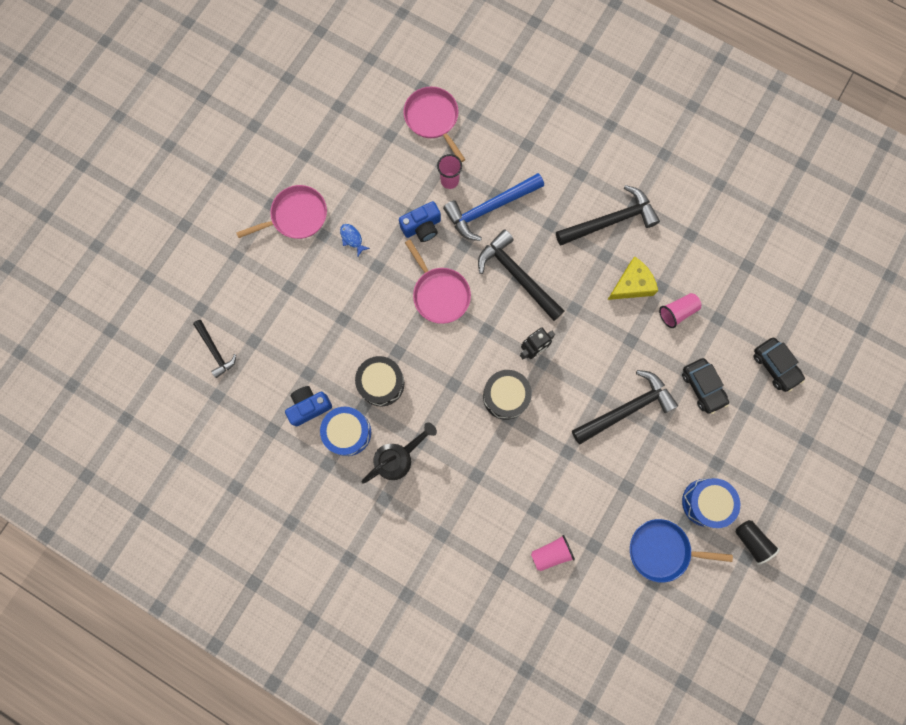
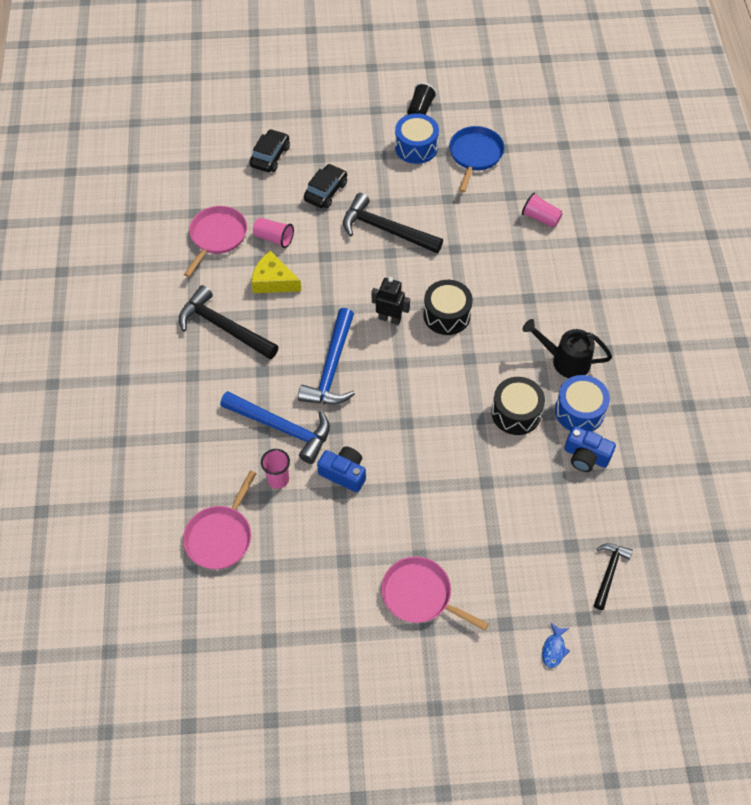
camera: 125 degrees left, 20 degrees down
blue fish [340,224,370,256] -> blue fish moved to [542,623,570,668]
pink pan [405,240,471,324] -> pink pan moved to [184,206,247,277]
black hammer [478,229,564,321] -> blue hammer [298,308,355,405]
blue pan [630,519,733,583] -> blue pan turned 135 degrees counterclockwise [449,126,505,193]

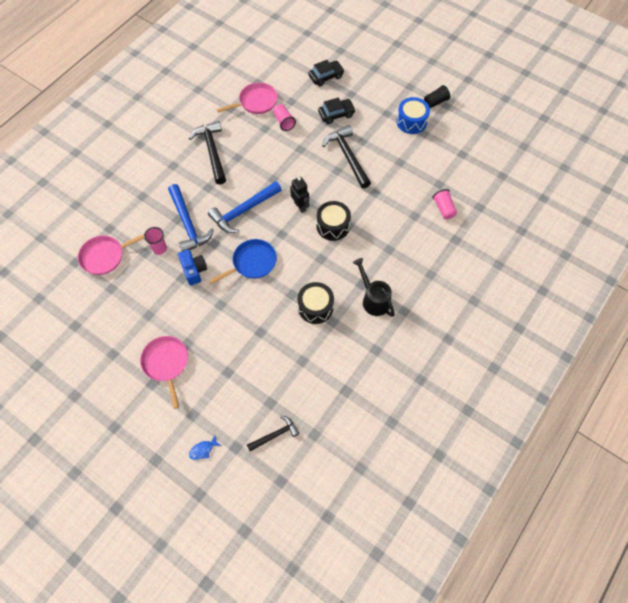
camera: 40 degrees right, 5 degrees up
yellow cheese [251,251,302,293] -> none
blue pan [449,126,505,193] -> blue pan moved to [209,239,277,284]
blue drum [555,375,610,432] -> none
blue camera [564,426,616,472] -> none

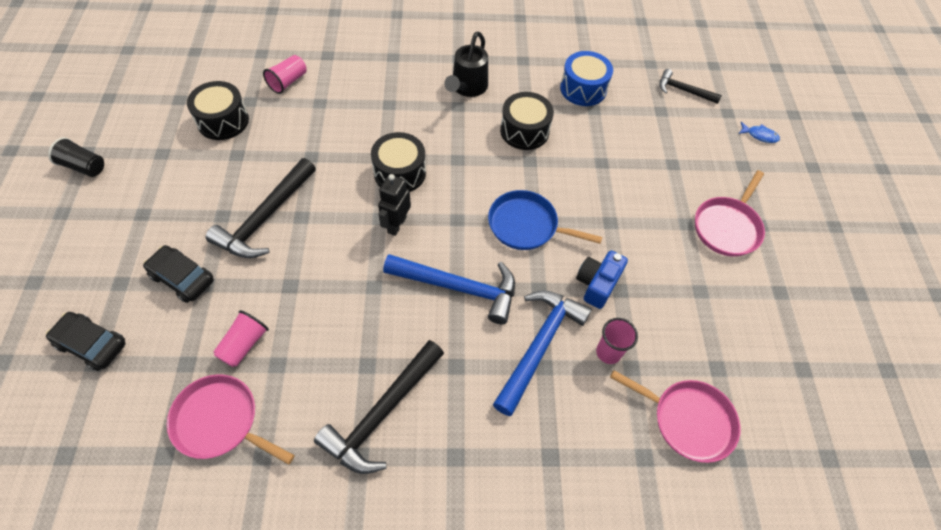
camera: 130 degrees left, 5 degrees down
blue drum [396,97,430,134] -> blue drum moved to [560,51,613,106]
none -> black drum [187,81,249,140]

